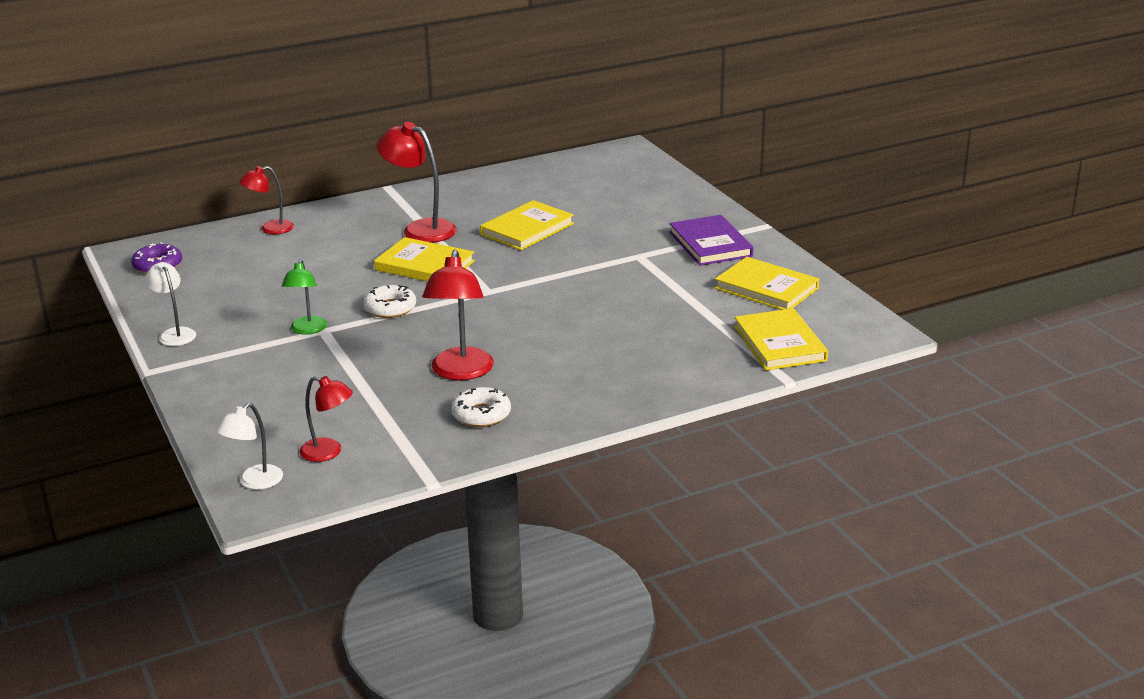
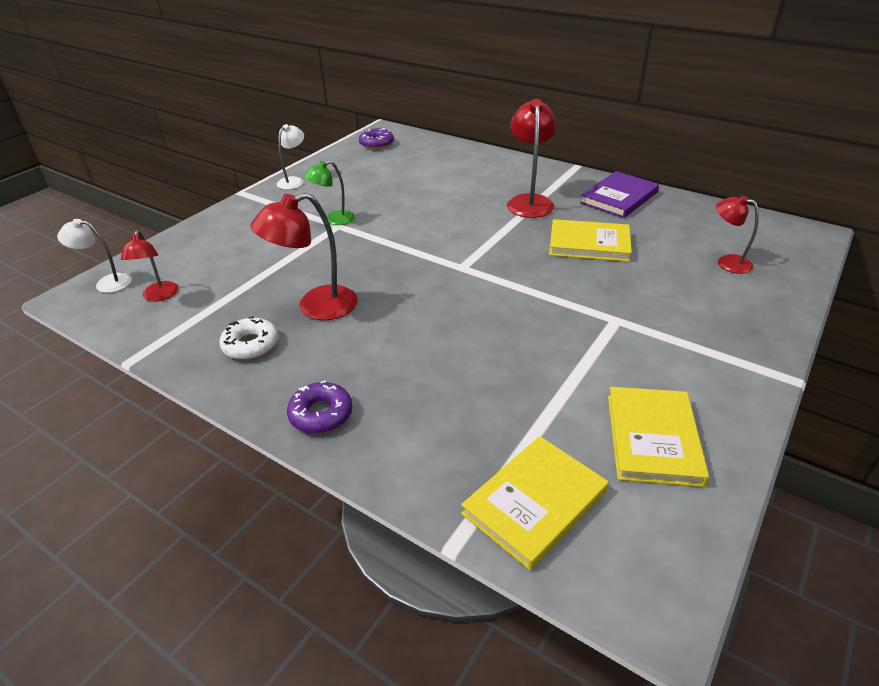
camera: 60 degrees right, 10 degrees up
red lamp [239,166,294,234] -> red lamp moved to [716,196,759,274]
white donut [363,285,416,318] -> none
yellow book [374,237,475,281] -> none
purple book [670,215,754,266] -> purple book moved to [580,171,659,218]
none -> purple donut [287,381,352,434]

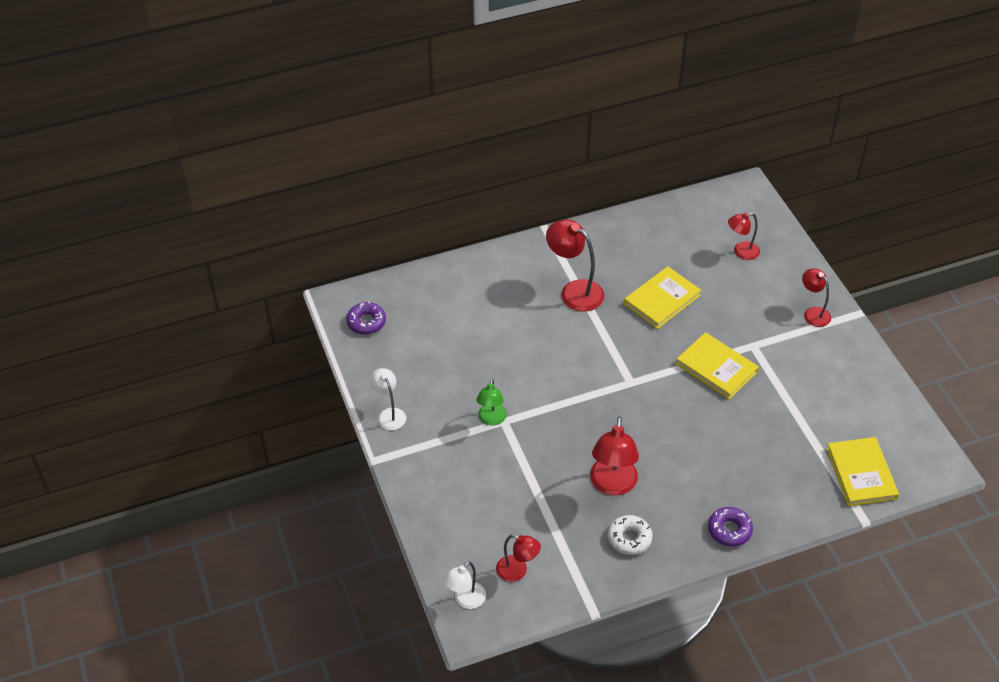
camera: 55 degrees left, 10 degrees up
purple book [580,171,659,218] -> none
yellow book [608,387,709,487] -> yellow book moved to [676,332,759,399]
none -> red lamp [802,269,831,327]

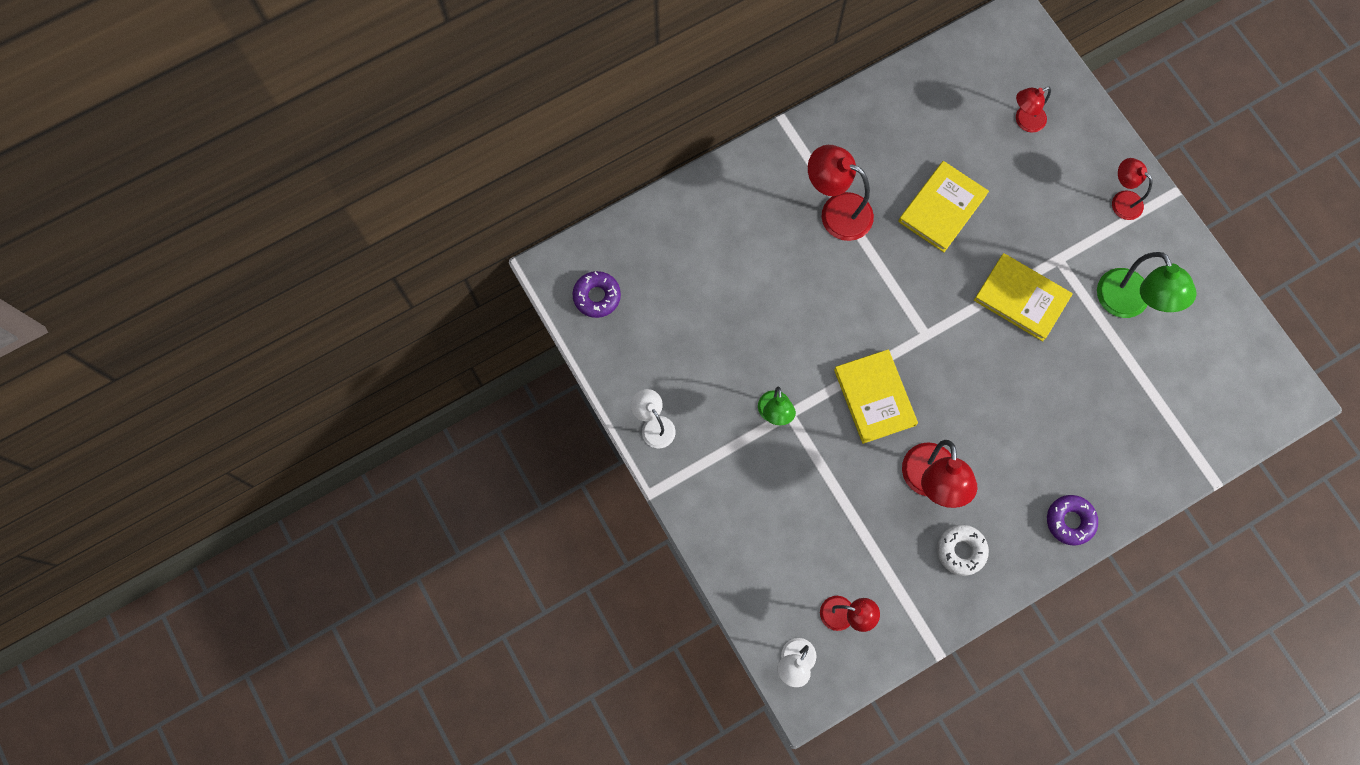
camera: 10 degrees left, 25 degrees up
yellow book [826,437,899,506] -> yellow book moved to [834,350,918,444]
none -> green lamp [1097,252,1197,318]

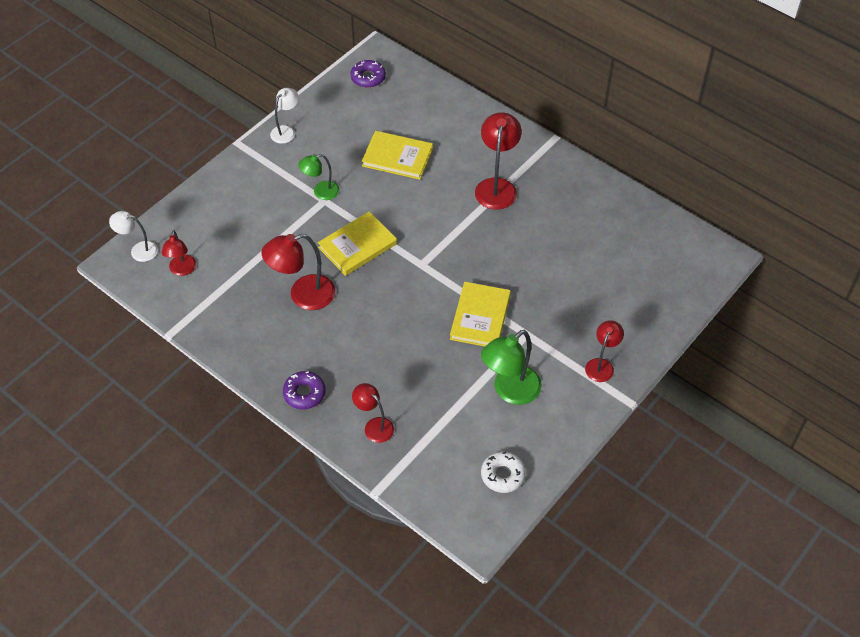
camera: 70 degrees right, 20 degrees down
yellow book [899,161,989,252] -> yellow book moved to [362,131,433,180]
white donut [937,525,989,576] -> white donut moved to [481,451,526,493]
red lamp [1016,87,1051,133] -> red lamp moved to [352,383,394,443]

